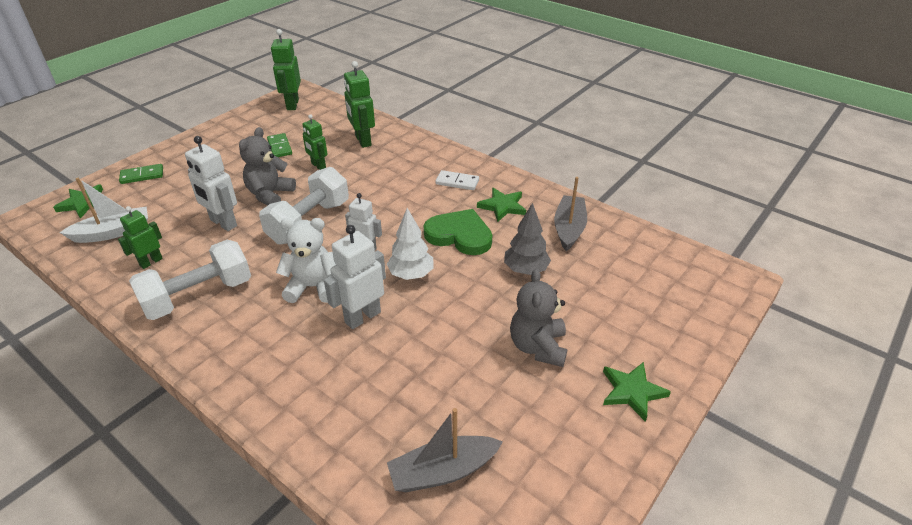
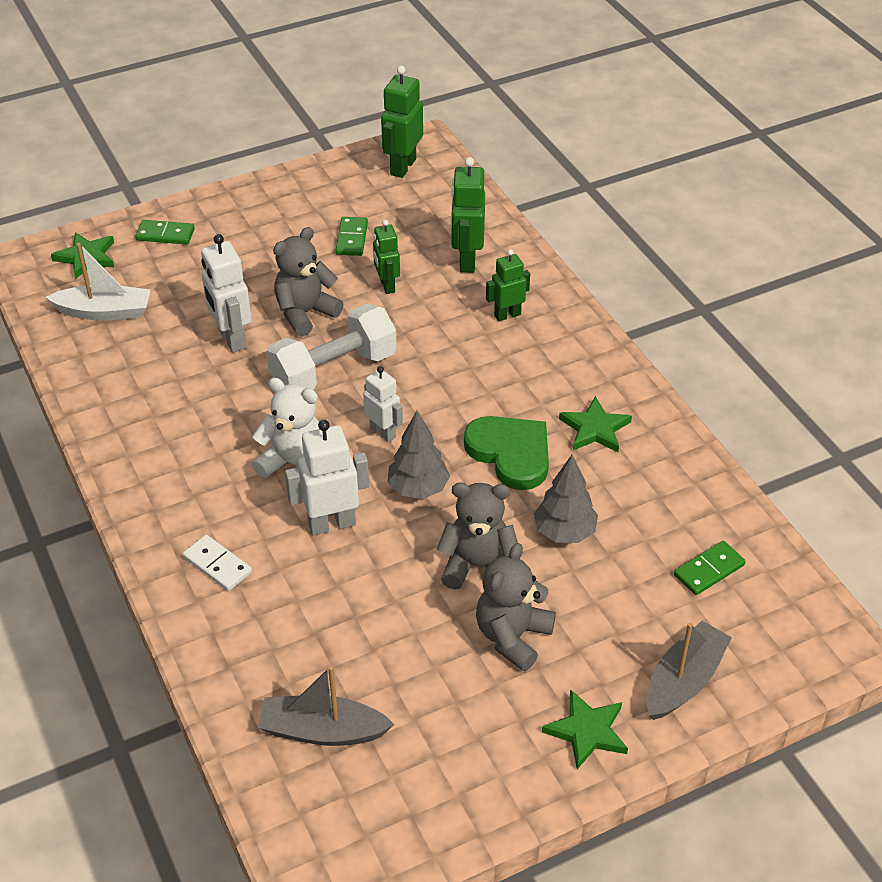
camera: 25 degrees right, 5 degrees up
green robot [118,206,163,269] -> green robot moved to [486,249,530,321]
white dumbbell [129,240,251,320] -> none
white tree [387,208,434,280] -> grey tree [388,411,450,499]
white domino [436,170,479,190] -> white domino moved to [183,535,252,591]
grey boat [554,177,587,251] -> grey boat moved to [646,621,732,720]
none -> grey teddy bear [437,483,518,590]
none -> green domino [674,541,746,595]

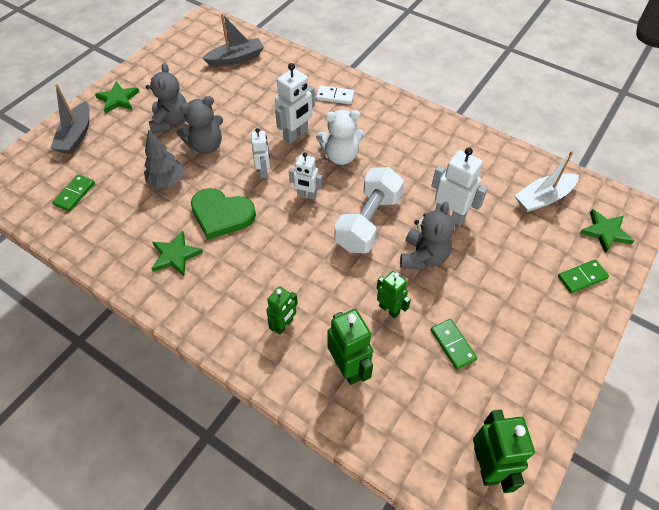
camera: 150 degrees right, 10 degrees up
grey tree [388,411,450,499] -> white robot [251,128,270,178]

